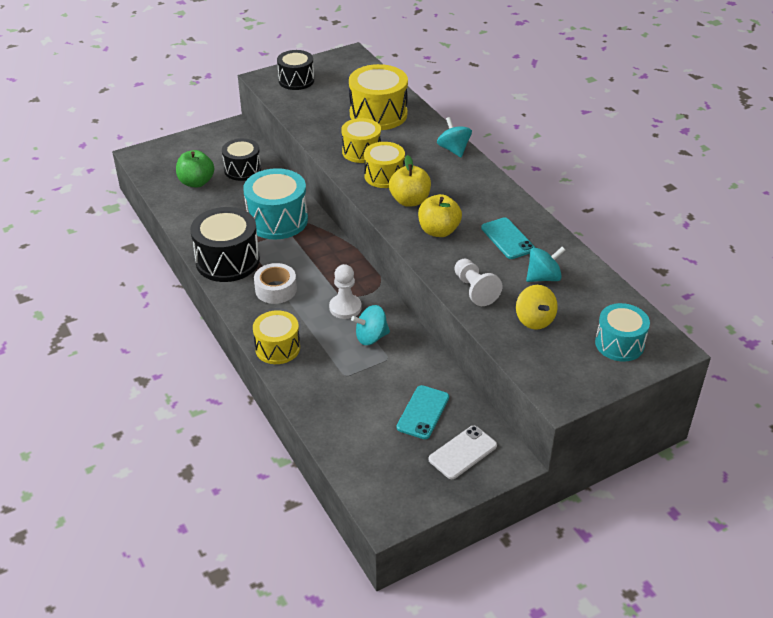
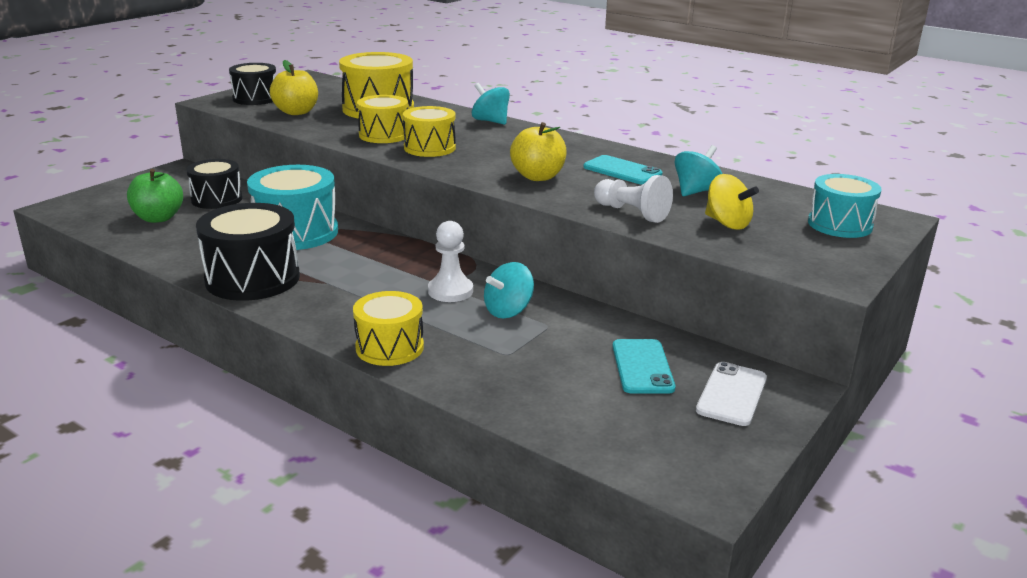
camera: 25 degrees left, 15 degrees down
white tape [254,263,297,304] -> none
yellow apple [389,155,431,207] -> yellow apple moved to [270,60,318,115]

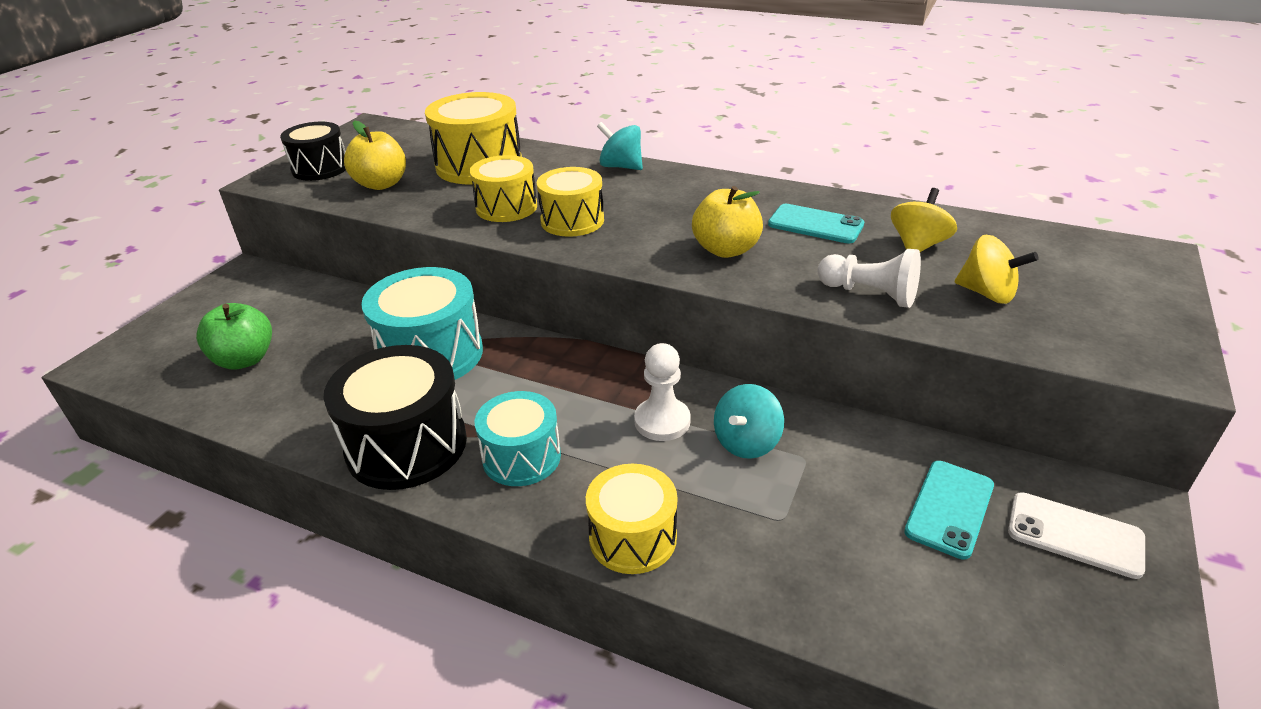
camera: 10 degrees left, 10 degrees up
black drum [186,159,243,209] -> none
turquoise phone [612,339,675,394] -> turquoise phone turned 45 degrees clockwise [904,461,994,560]
turquoise spinning top [675,145,723,196] -> yellow spinning top [891,188,957,252]
white phone [696,362,767,426] -> white phone turned 75 degrees counterclockwise [1008,492,1145,579]
turquoise drum [808,174,882,238] -> turquoise drum moved to [475,391,561,486]

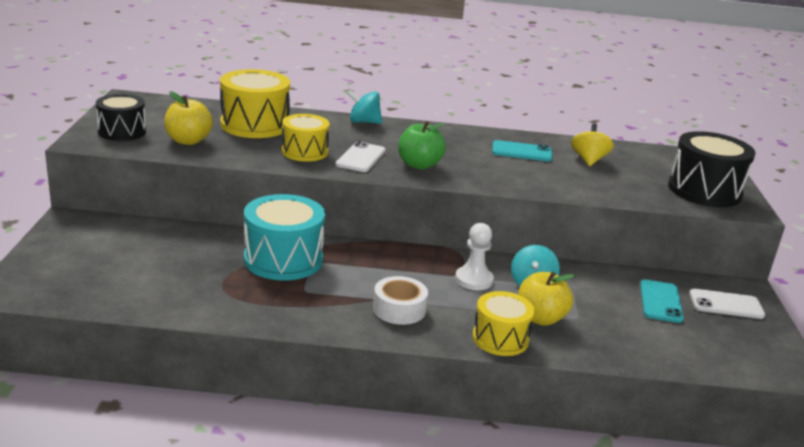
camera: 25 degrees left, 10 degrees down
green apple [196,303,272,370] -> green apple moved to [398,121,446,170]
black drum [323,345,467,490] -> black drum moved to [668,131,755,207]
turquoise drum [475,391,561,486] -> white tape [373,276,428,325]
yellow drum [537,167,604,237] -> white phone [335,141,386,172]
yellow apple [692,186,763,258] -> yellow apple moved to [518,271,575,326]
white pawn [817,249,921,308] -> none
yellow spinning top [955,235,1039,304] -> none

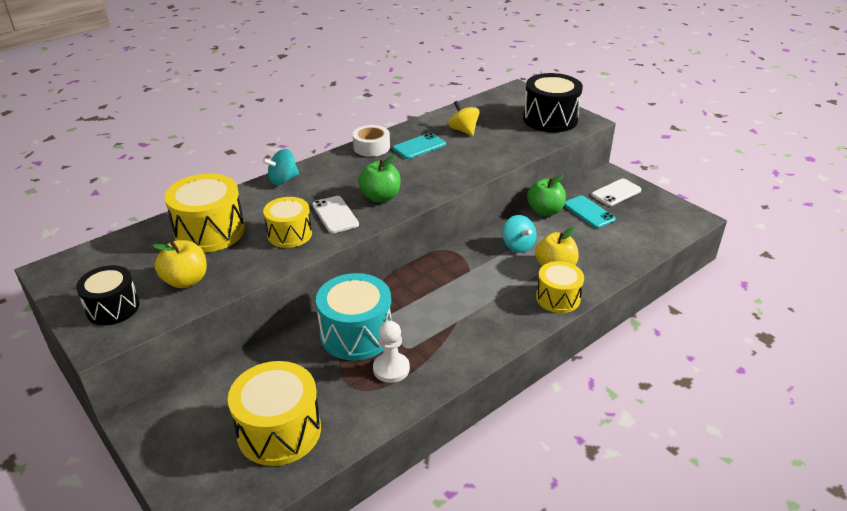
camera: 40 degrees left, 10 degrees up
white tape [373,276,428,325] -> white tape moved to [353,125,390,157]
white pawn [455,223,494,290] -> white pawn moved to [373,321,410,383]
none -> yellow drum [228,361,321,466]
none -> green apple [527,174,566,216]

